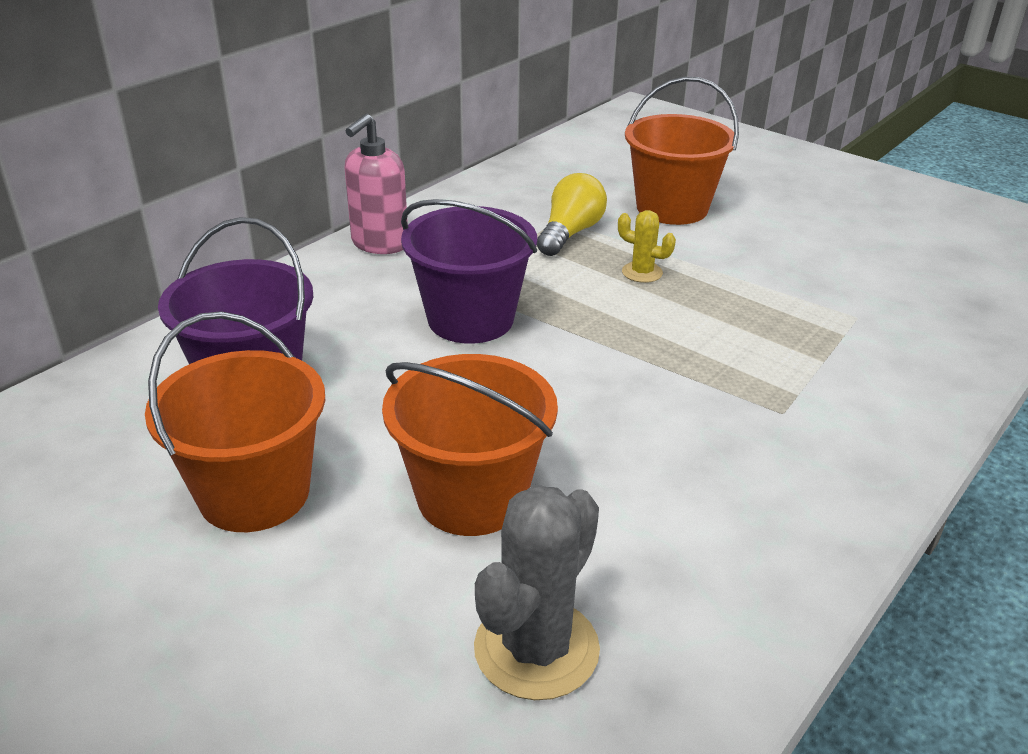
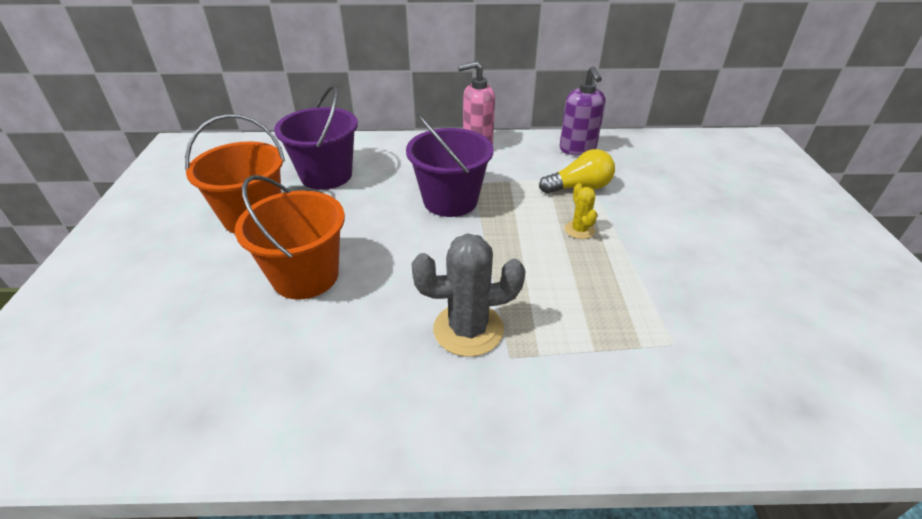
camera: 50 degrees right, 5 degrees up
grey cactus [474,485,600,700] -> grey cactus moved to [411,233,526,357]
orange bucket [625,77,739,225] -> none
none -> purple soap dispenser [559,66,605,156]

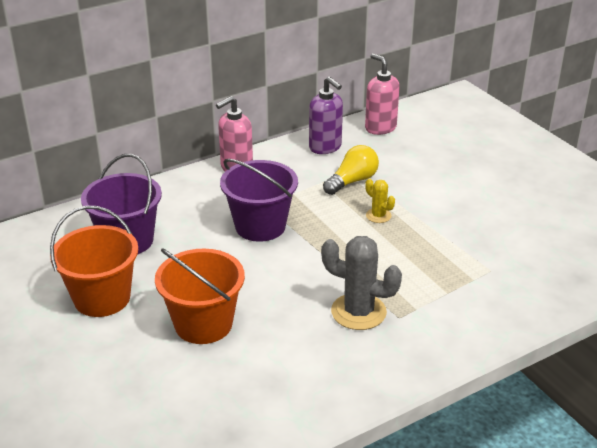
camera: 30 degrees left, 5 degrees down
grey cactus [411,233,526,357] -> grey cactus turned 60 degrees clockwise [321,236,402,330]
none -> pink soap dispenser [365,53,400,135]

